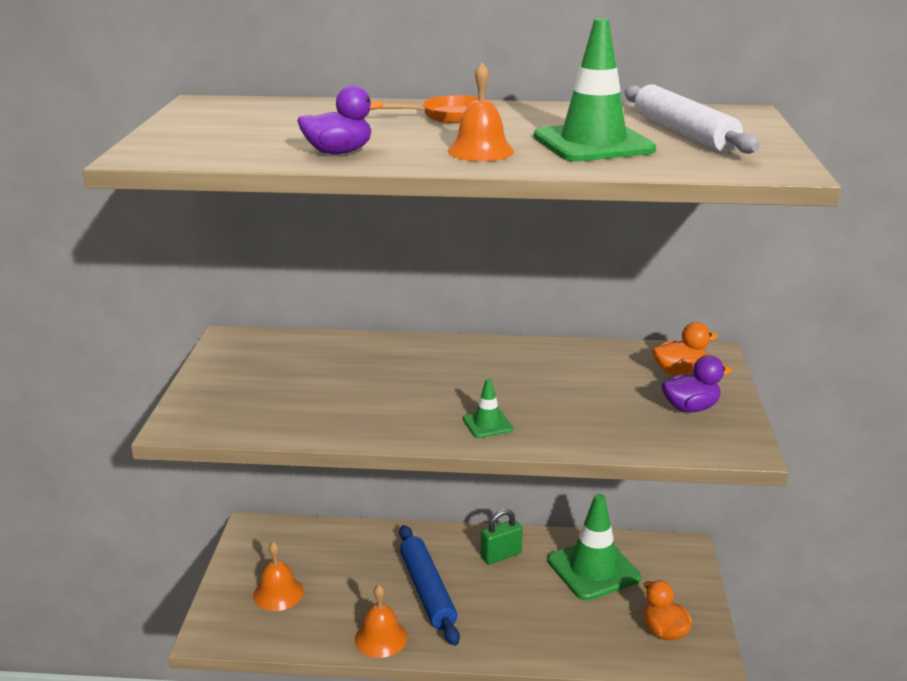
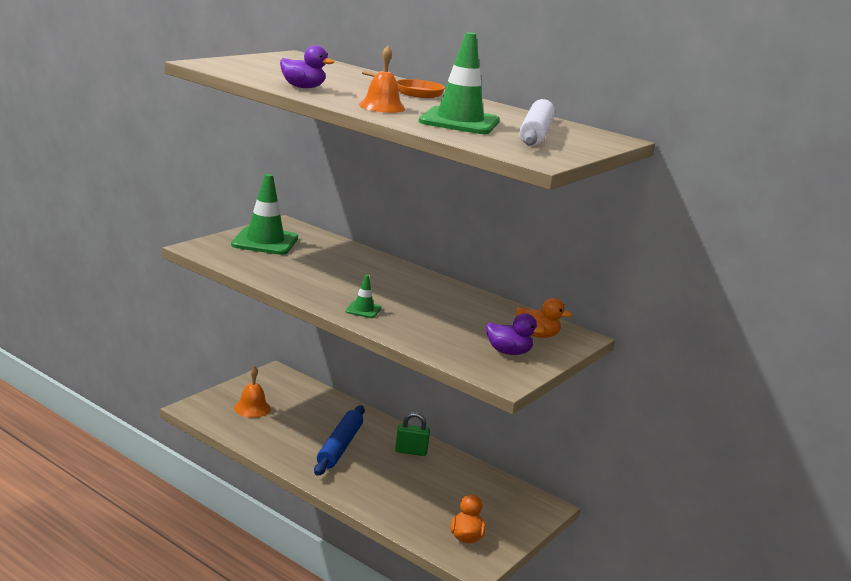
camera: 30 degrees right, 5 degrees down
orange bell [355,585,408,658] -> none
green traffic cone [548,494,641,600] -> green traffic cone moved to [231,174,298,255]

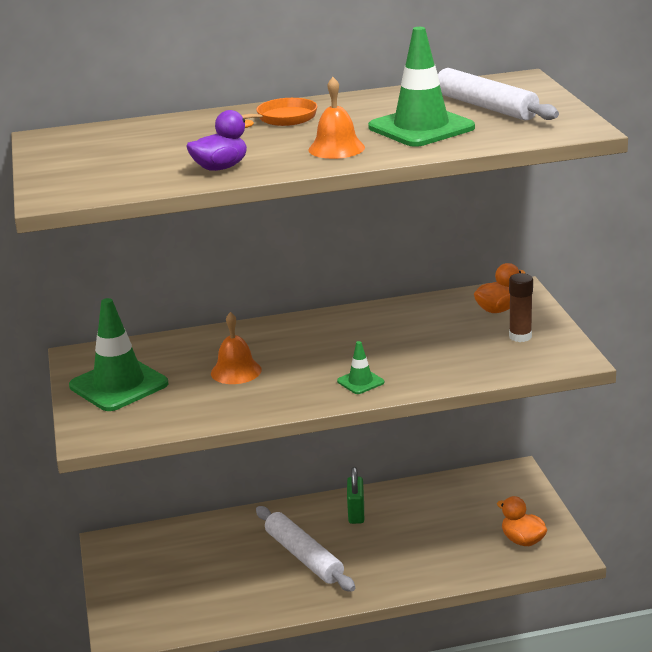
camera: 45 degrees left, 5 degrees up
orange bell [234,366,271,418] -> orange bell moved to [211,312,262,384]
blue rolling pin [314,405,365,476] -> white rolling pin [256,506,355,592]
green padlock [395,412,430,456] -> green padlock turned 45 degrees counterclockwise [347,467,364,524]
purple duck [486,313,545,355] -> brown glue stick [509,273,533,342]

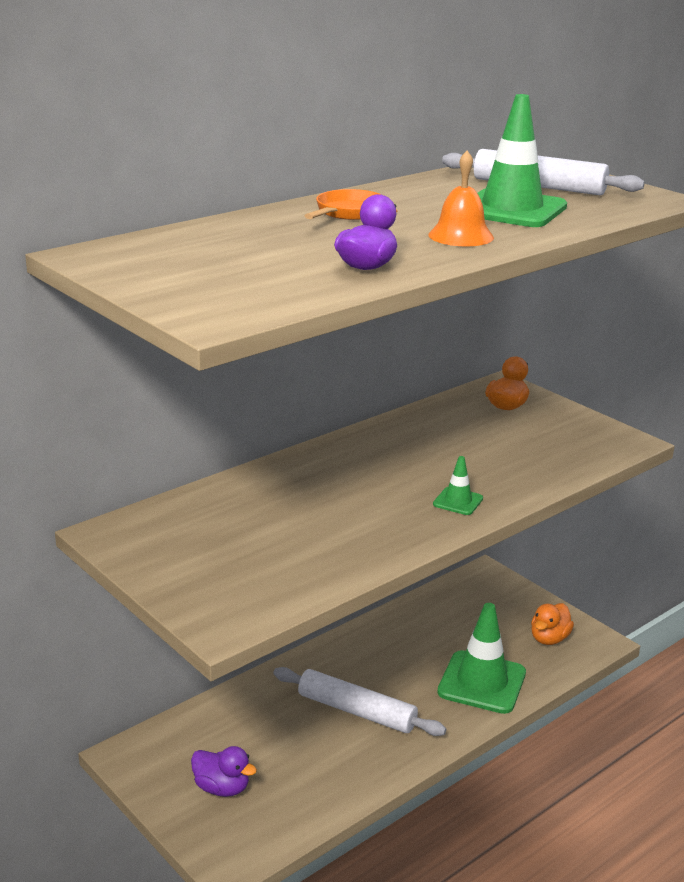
camera: 30 degrees left, 0 degrees up
green traffic cone [69,298,168,411] -> green traffic cone moved to [437,603,526,714]
orange bell [211,312,262,384] -> none
green padlock [347,467,364,524] -> none
orange duck [497,496,547,546] -> orange duck turned 75 degrees counterclockwise [531,603,574,645]
brown glue stick [509,273,533,342] -> none
none -> purple duck [191,746,257,797]

